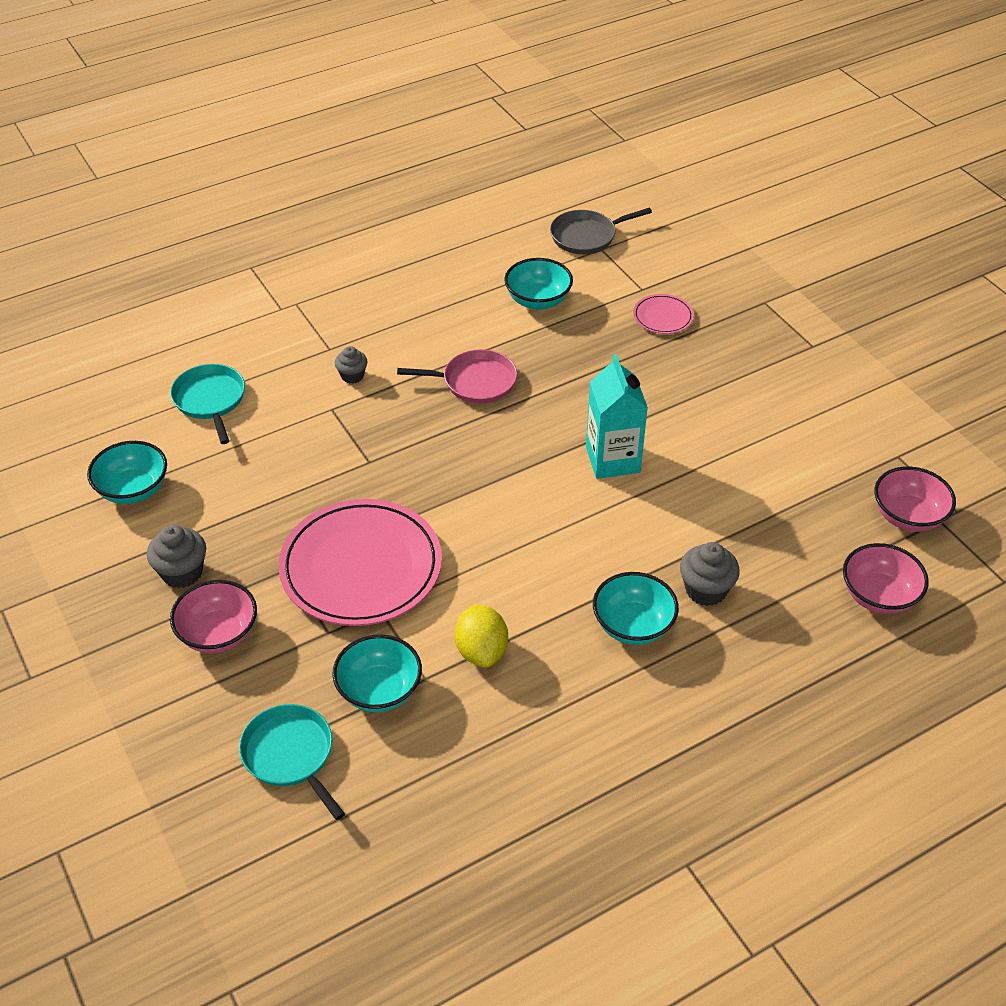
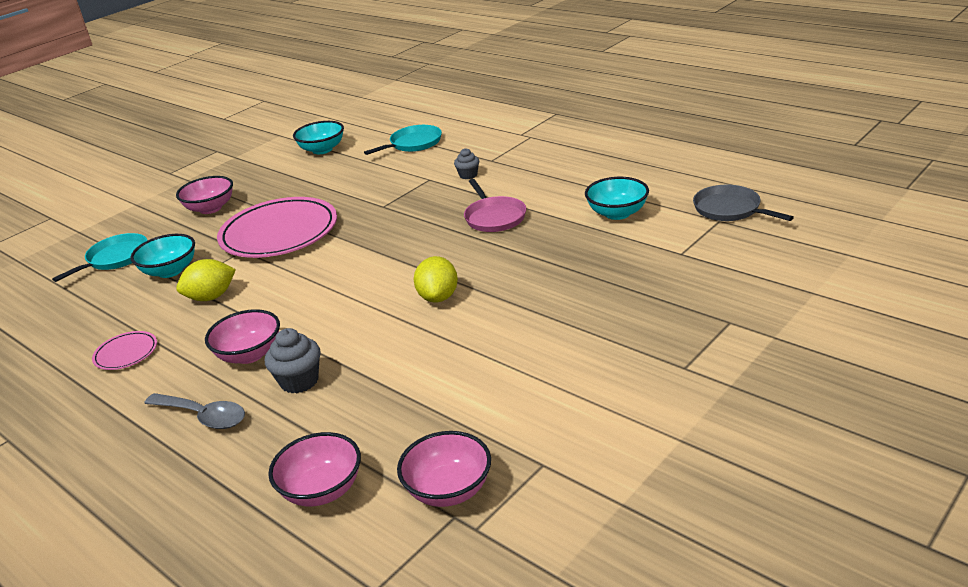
camera: 75 degrees right, 15 degrees down
grey cupcake [147,525,206,588] -> none
turquoise carton [586,354,648,479] -> yellow lemon [414,256,458,302]
turquoise bowl [593,572,679,645] -> pink bowl [205,309,280,364]
pink plate [633,294,694,334] -> pink plate moved to [92,331,157,370]
none -> grey spoon [144,393,245,429]

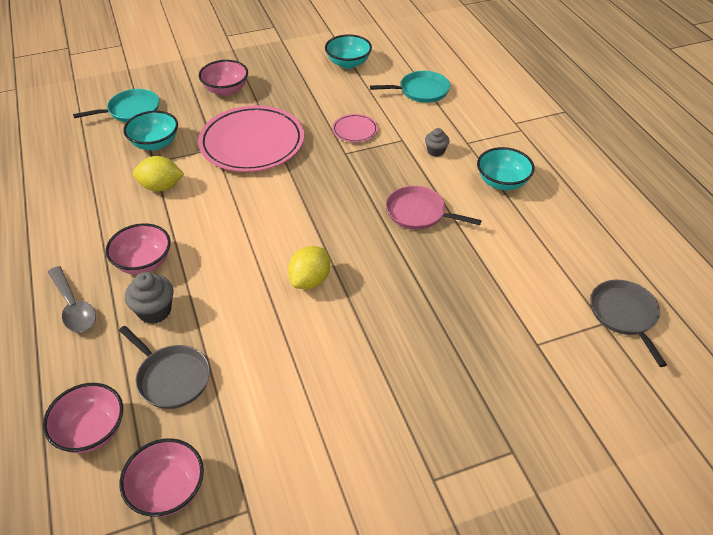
camera: 25 degrees right, 15 degrees up
pink plate [92,331,157,370] -> pink plate moved to [332,114,378,142]
pink pan [464,179,526,232] -> pink pan turned 105 degrees clockwise [386,186,482,230]
turquoise bowl [585,177,649,220] -> turquoise bowl moved to [477,147,535,190]
none -> grey pan [119,326,210,409]

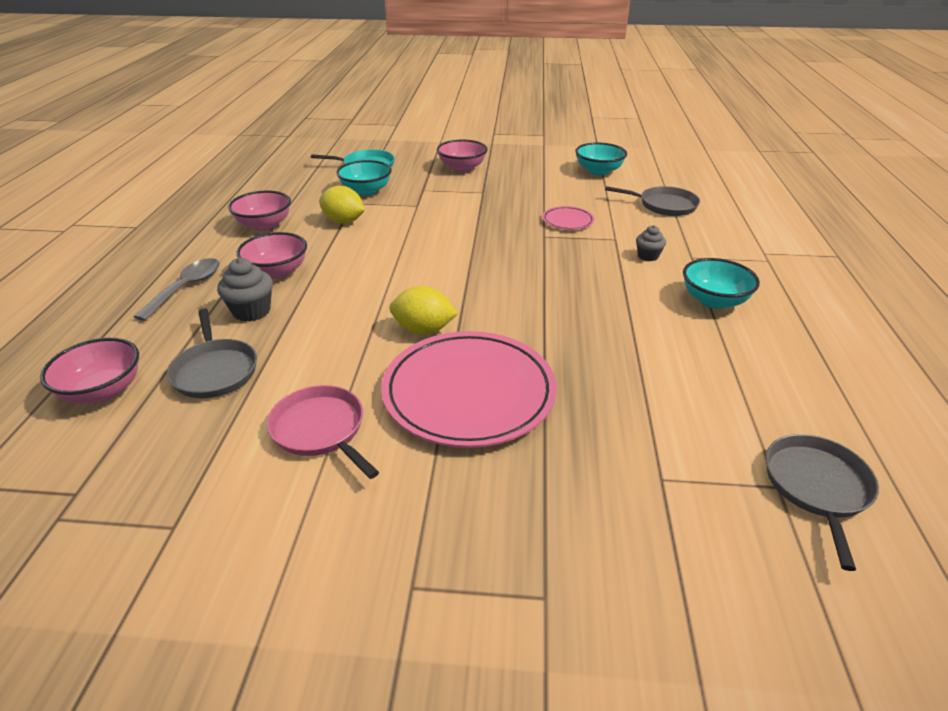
camera: 25 degrees right, 10 degrees down
grey spoon [48,266,96,332] -> grey spoon turned 150 degrees counterclockwise [134,258,220,321]
pink bowl [120,438,204,517] -> pink bowl moved to [228,191,291,231]
pink plate [198,105,304,172] -> pink plate moved to [381,331,557,448]
yellow lemon [288,246,330,289] -> yellow lemon turned 45 degrees clockwise [389,286,458,334]
turquoise pan [370,71,450,103] -> grey pan [605,186,700,216]
pink pan [386,186,482,230] -> pink pan moved to [267,385,379,479]

